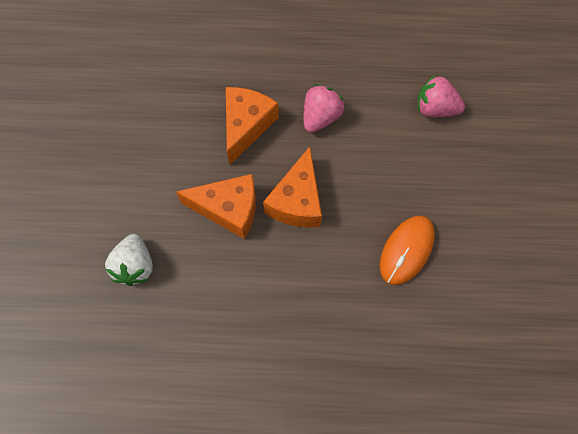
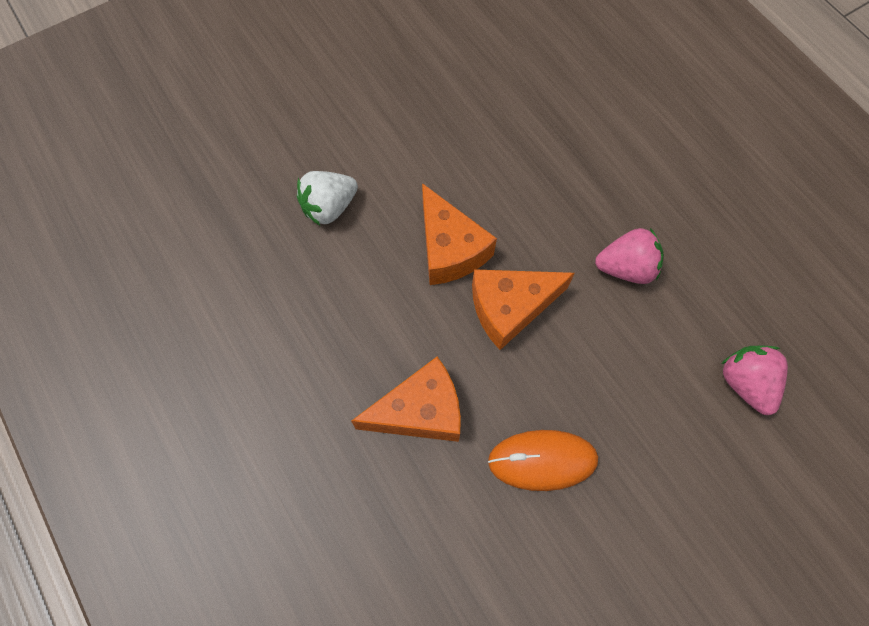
camera: 55 degrees right, 0 degrees up
orange cheese [226,87,279,165] -> orange cheese moved to [351,357,461,442]

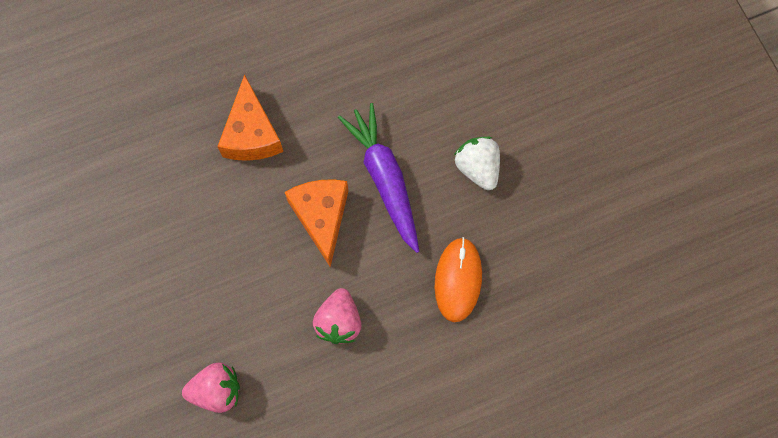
camera: 100 degrees right, 5 degrees up
white strawberry [297,171,358,225] -> white strawberry moved to [454,137,500,190]
orange cheese [422,183,497,285] -> purple carrot [338,103,419,253]
orange mouse [488,430,598,491] -> orange mouse moved to [435,237,482,322]

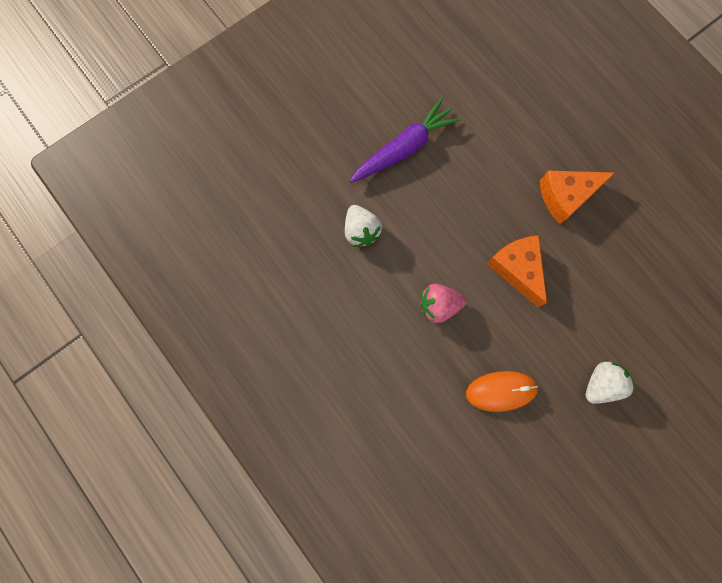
camera: 75 degrees right, 5 degrees up
pink strawberry [182,362,240,413] -> white strawberry [345,205,382,247]
orange cheese [285,179,348,267] -> orange cheese turned 90 degrees counterclockwise [487,235,547,307]
purple carrot [338,103,419,253] -> purple carrot moved to [350,98,461,183]

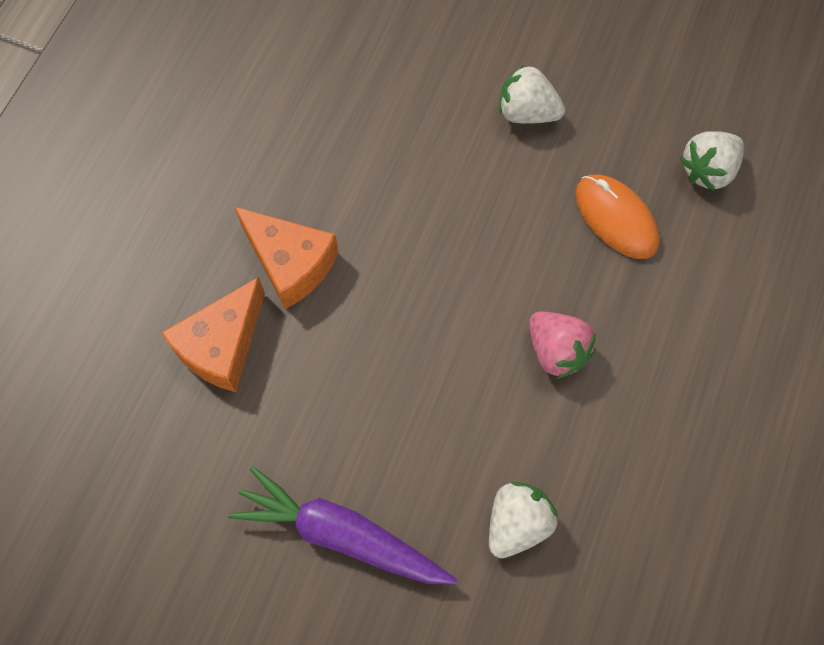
camera: 120 degrees left, 10 degrees down
orange cheese [487,235,547,307] -> orange cheese moved to [161,277,265,392]
none -> white strawberry [680,131,744,191]

